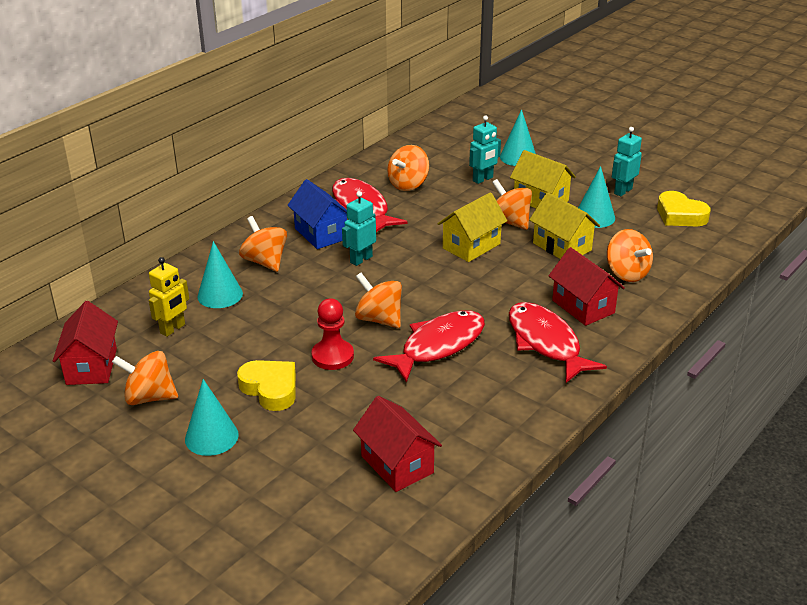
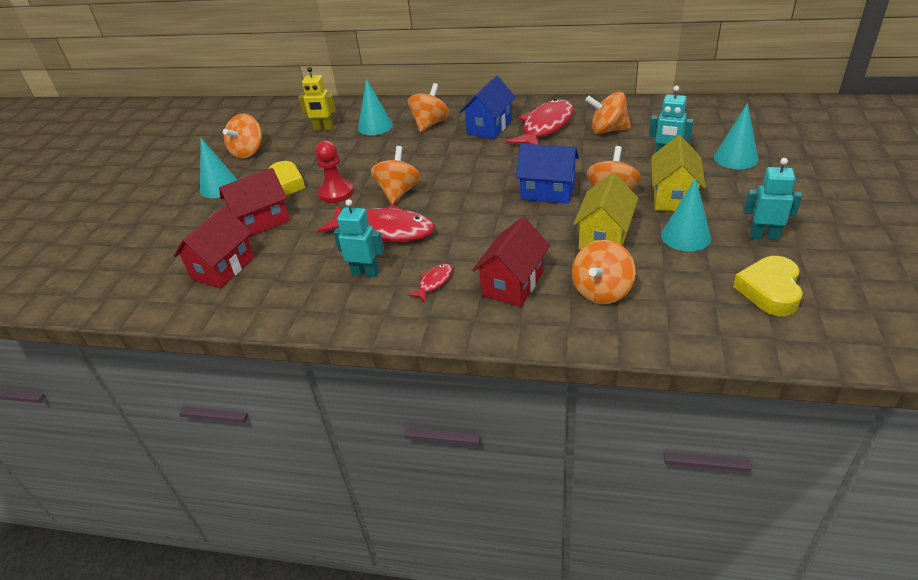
camera: 65 degrees right, 5 degrees up
red house [53,301,118,385] -> red house moved to [219,168,290,238]
orange spinning top [112,351,178,405] -> orange spinning top turned 135 degrees counterclockwise [223,114,262,158]
turquoise robot [342,191,376,266] -> turquoise robot moved to [334,199,384,277]
yellow house [437,192,507,262] -> blue house [516,144,579,204]
red fish [509,302,607,383] -> red fish [407,264,453,302], size x0.44

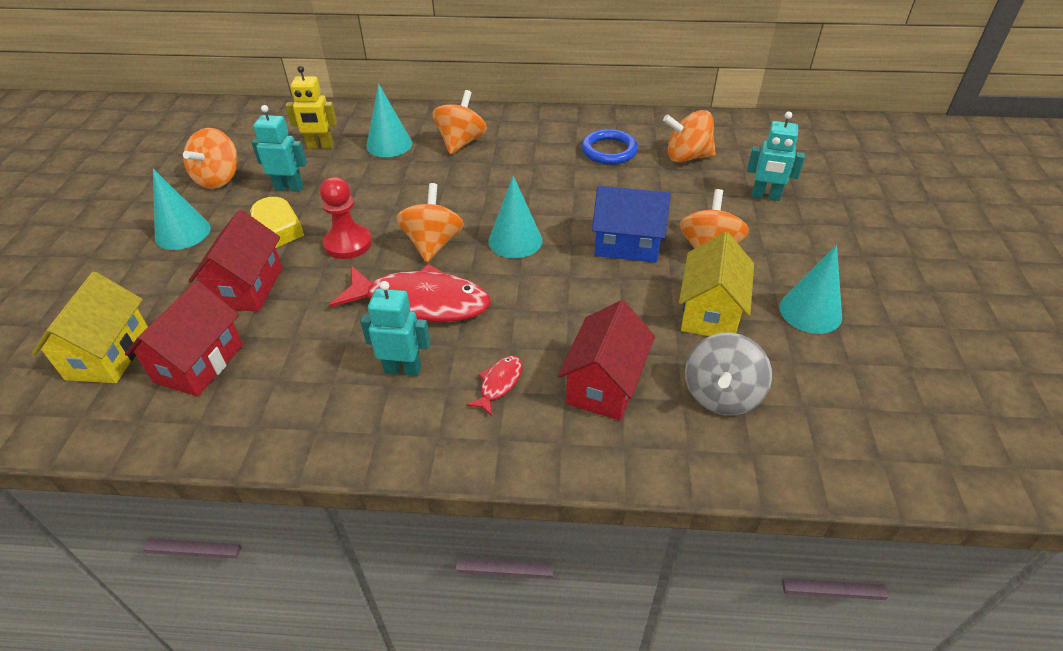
camera: 10 degrees left, 5 degrees up
red house [219,168,290,238] -> red house turned 45 degrees counterclockwise [189,210,282,312]
blue house [460,76,516,139] -> none
red fish [506,99,574,145] -> blue ring [582,129,638,165]
orange spinning top [572,240,636,304] -> grey spinning top [685,332,772,416]
yellow house [651,135,706,211] -> yellow house moved to [32,272,148,383]
turquoise cone [714,103,758,169] -> turquoise cone moved to [489,176,542,258]
yellow heart [733,256,803,316] -> none
turquoise robot [744,158,802,240] -> turquoise robot moved to [252,105,307,192]

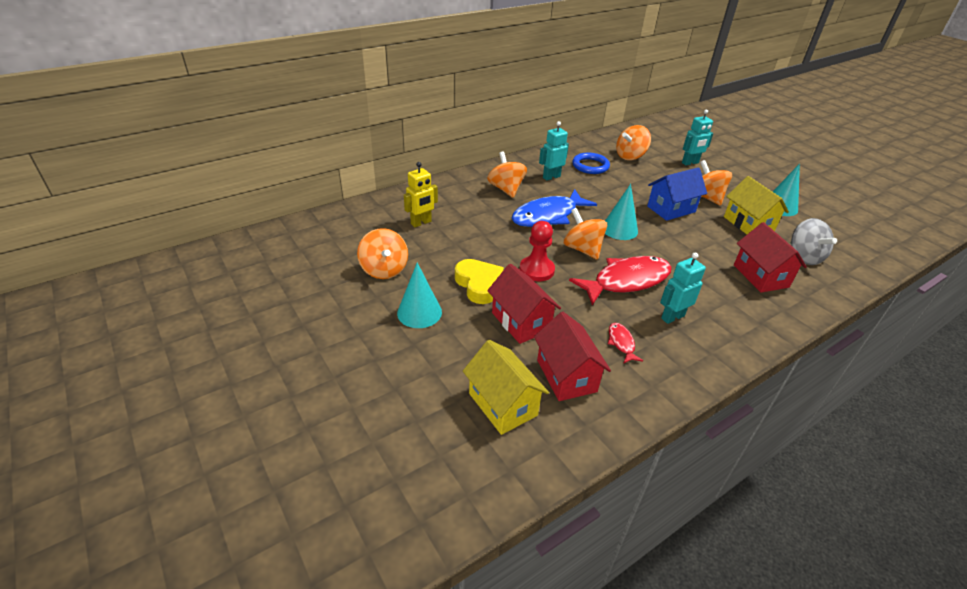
camera: 40 degrees left, 5 degrees down
turquoise robot [252,105,307,192] -> turquoise robot moved to [539,121,569,181]
turquoise cone [366,84,412,157] -> none
red fish [466,355,522,416] -> red fish moved to [608,323,643,364]
none -> blue fish [512,189,597,227]

